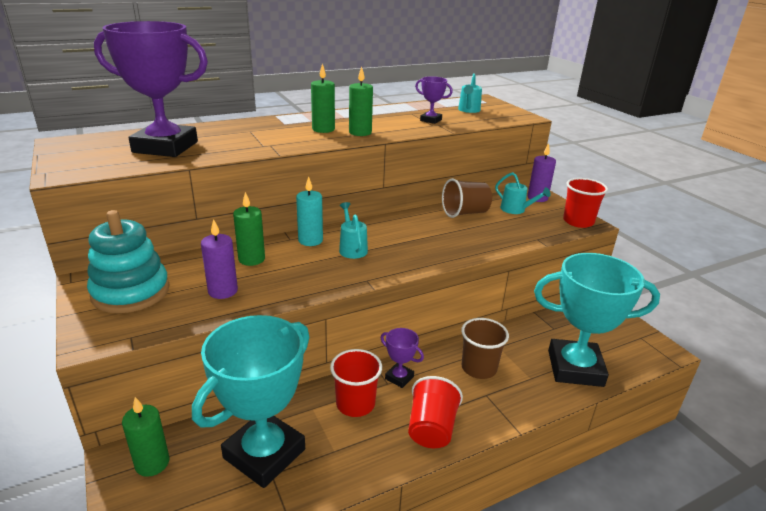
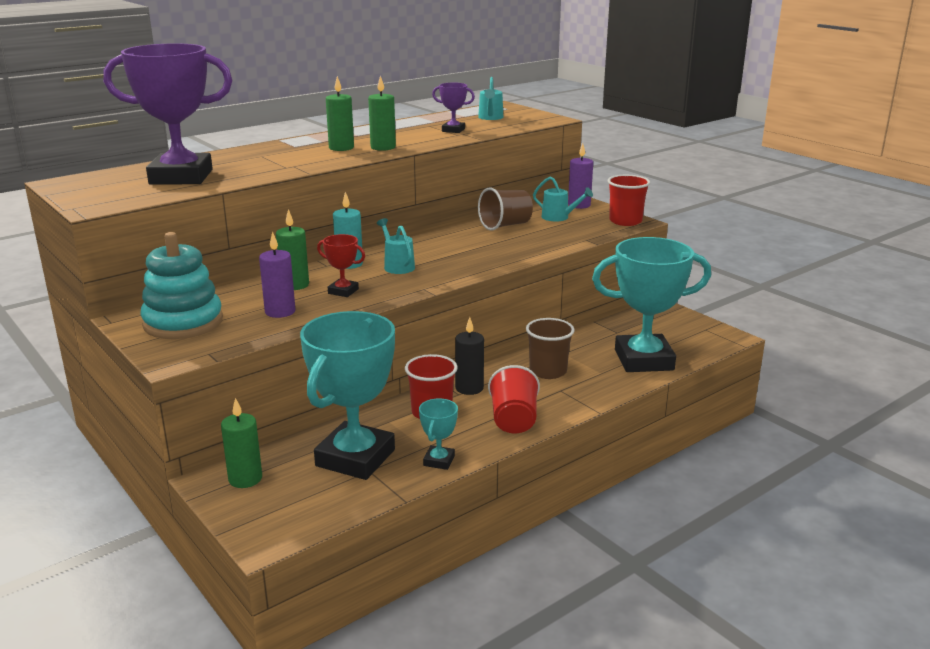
camera: 10 degrees left, 5 degrees down
purple trophy [380,328,424,388] -> black candle [455,317,484,395]
none -> red trophy [317,234,365,297]
none -> turquoise trophy [419,398,458,470]

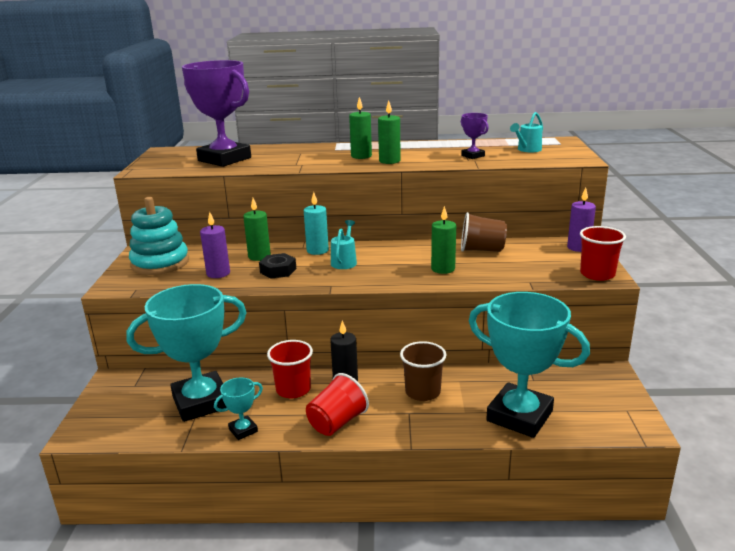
camera: 40 degrees right, 0 degrees up
green candle [221,398,262,488] -> green candle moved to [431,206,456,274]
red trophy [317,234,365,297] -> black nut [259,253,296,279]
turquoise watering can [533,176,593,221] -> none

